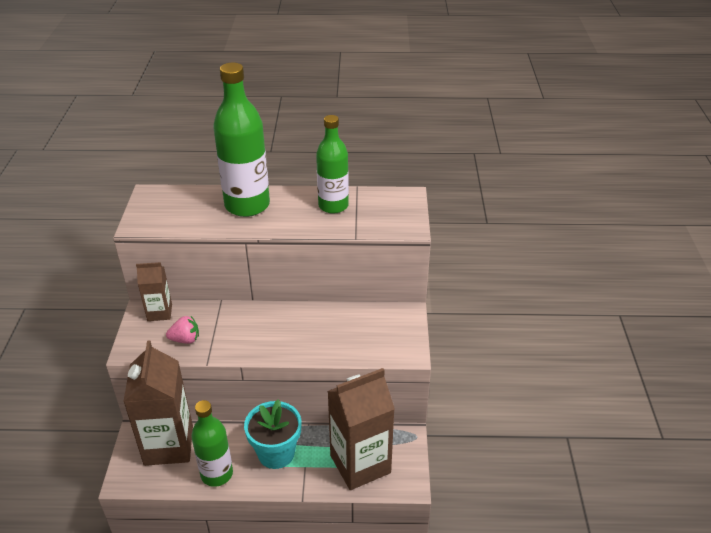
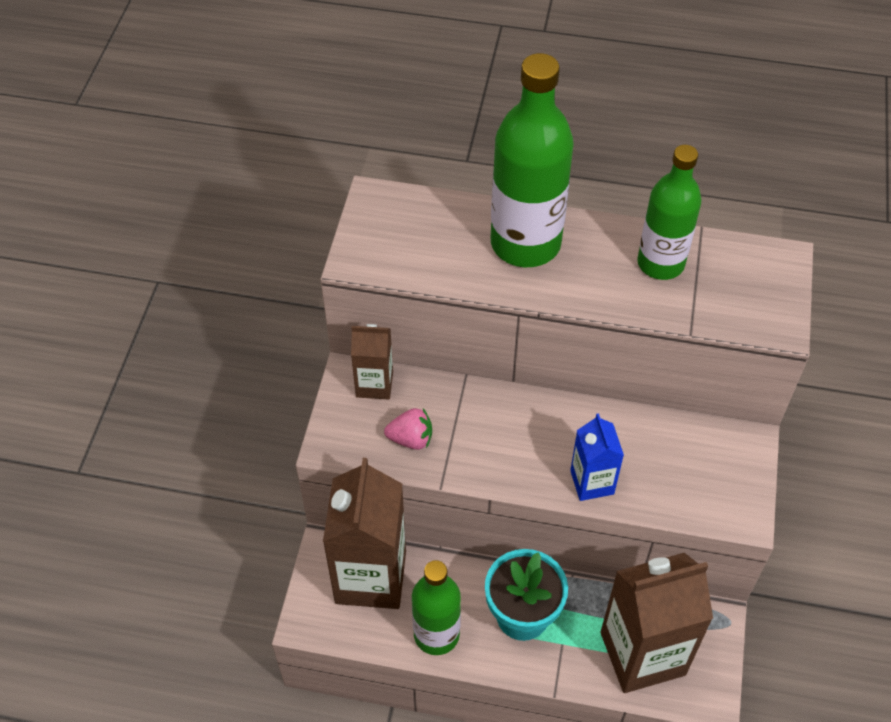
camera: 10 degrees right, 15 degrees up
none -> blue carton [570,413,624,501]

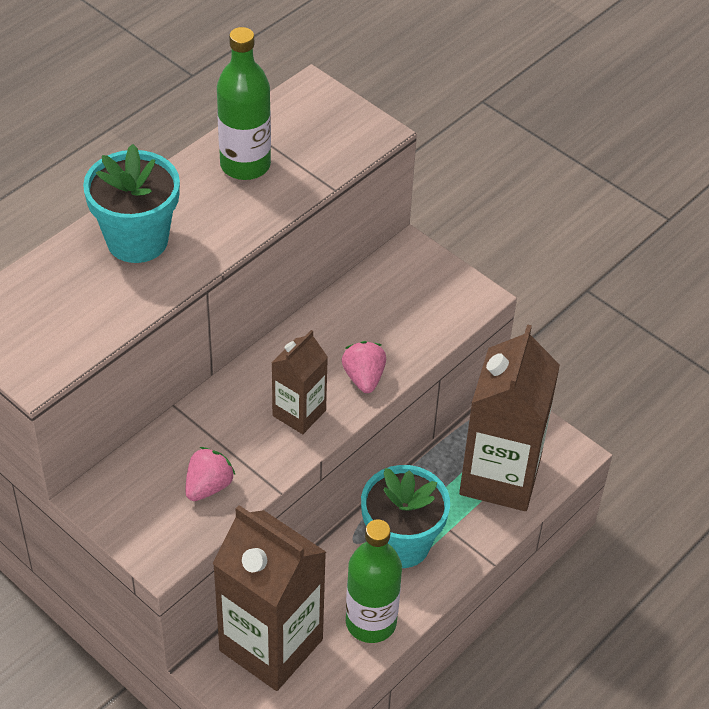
camera: 60 degrees left, 5 degrees down
brown carton [351,324,393,399] -> brown carton moved to [272,330,328,434]
green bottle [491,53,574,267] -> turquoise flower pot [83,144,180,263]
blue carton [570,413,624,501] -> pink strawberry [342,341,386,393]

